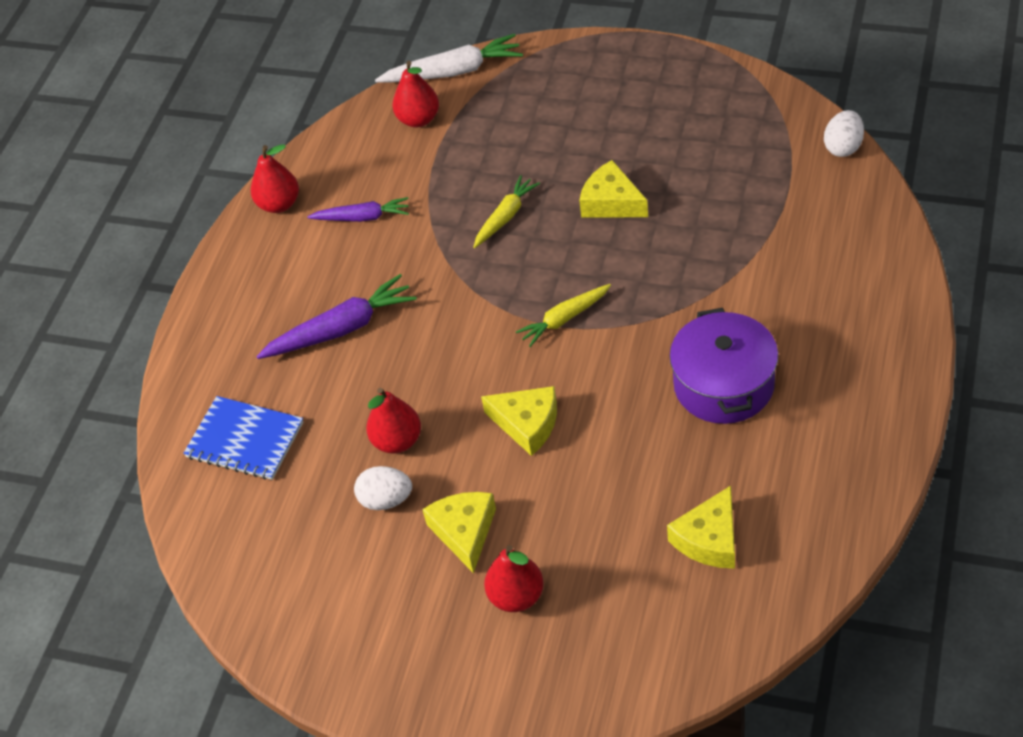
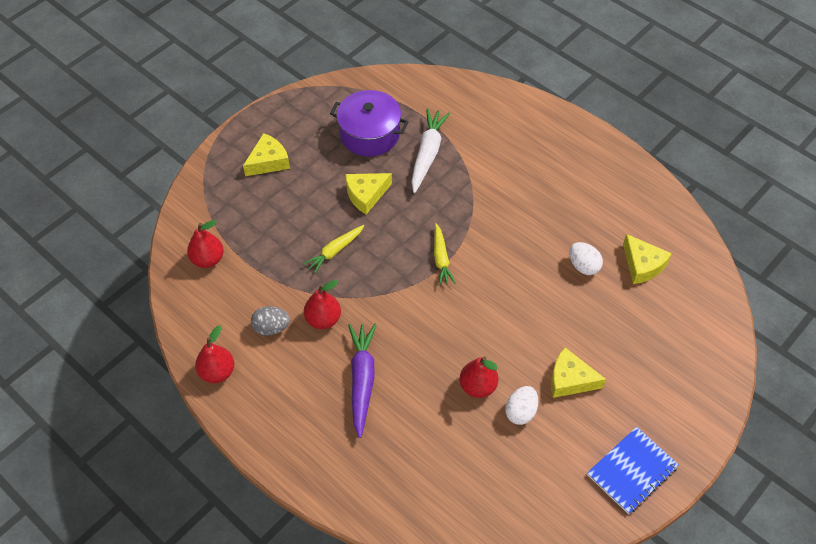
camera: 70 degrees left, 5 degrees up
blue notebook [183,396,303,480] -> blue notebook moved to [587,427,679,514]
purple carrot [307,197,409,222] -> grey egg [251,306,290,336]
white carrot [375,34,523,82] -> white carrot moved to [411,108,450,193]
yellow carrot [473,175,540,248] -> yellow carrot turned 105 degrees counterclockwise [304,225,364,273]
yellow cheese [481,386,557,456] -> yellow cheese moved to [243,133,290,176]
red pear [484,545,544,612] -> red pear moved to [304,280,341,329]
purple pot [670,308,778,424] -> purple pot moved to [330,90,408,157]
white egg [824,110,864,157] -> white egg moved to [570,242,603,275]

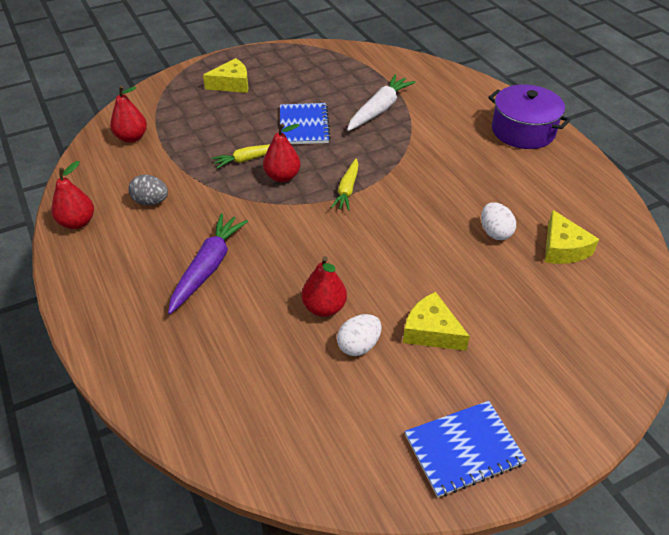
camera: 20 degrees right, 10 degrees down
red pear [304,280,341,329] -> red pear moved to [263,124,301,182]
purple pot [330,90,408,157] -> purple pot moved to [488,85,571,149]
yellow cheese [345,173,392,215] -> blue notebook [280,103,331,144]

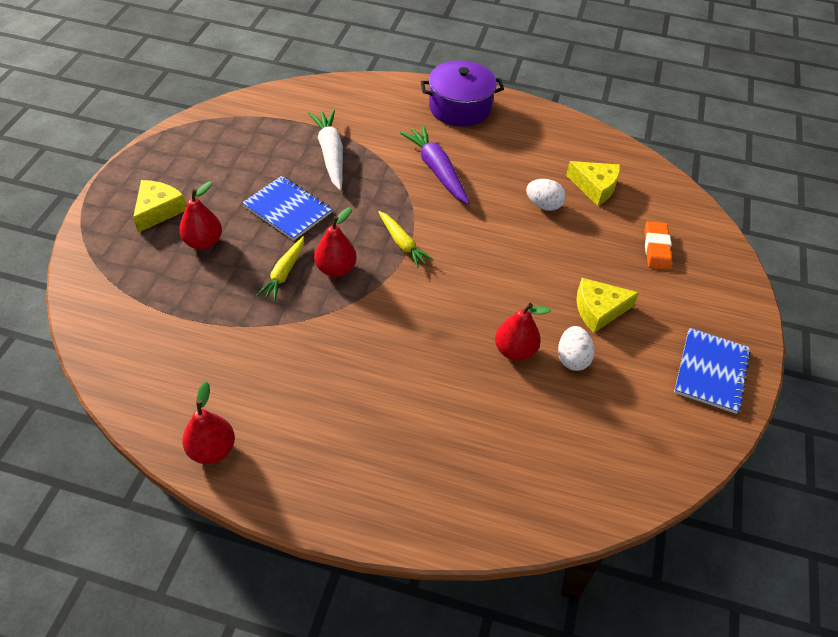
camera: 50 degrees left, 5 degrees up
red pear [110,86,147,143] -> red pear moved to [179,182,222,250]
grey egg [128,174,168,205] -> none
purple carrot [168,213,248,314] -> purple carrot moved to [400,125,469,204]
none -> orange eraser [644,221,672,270]

